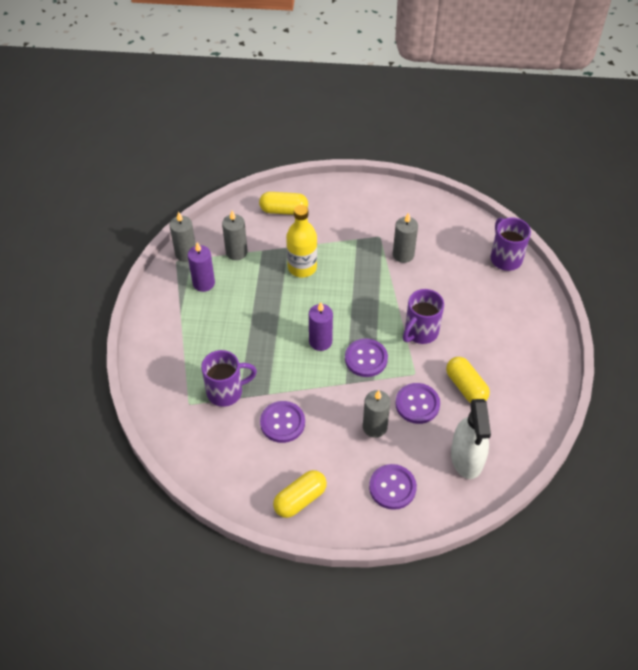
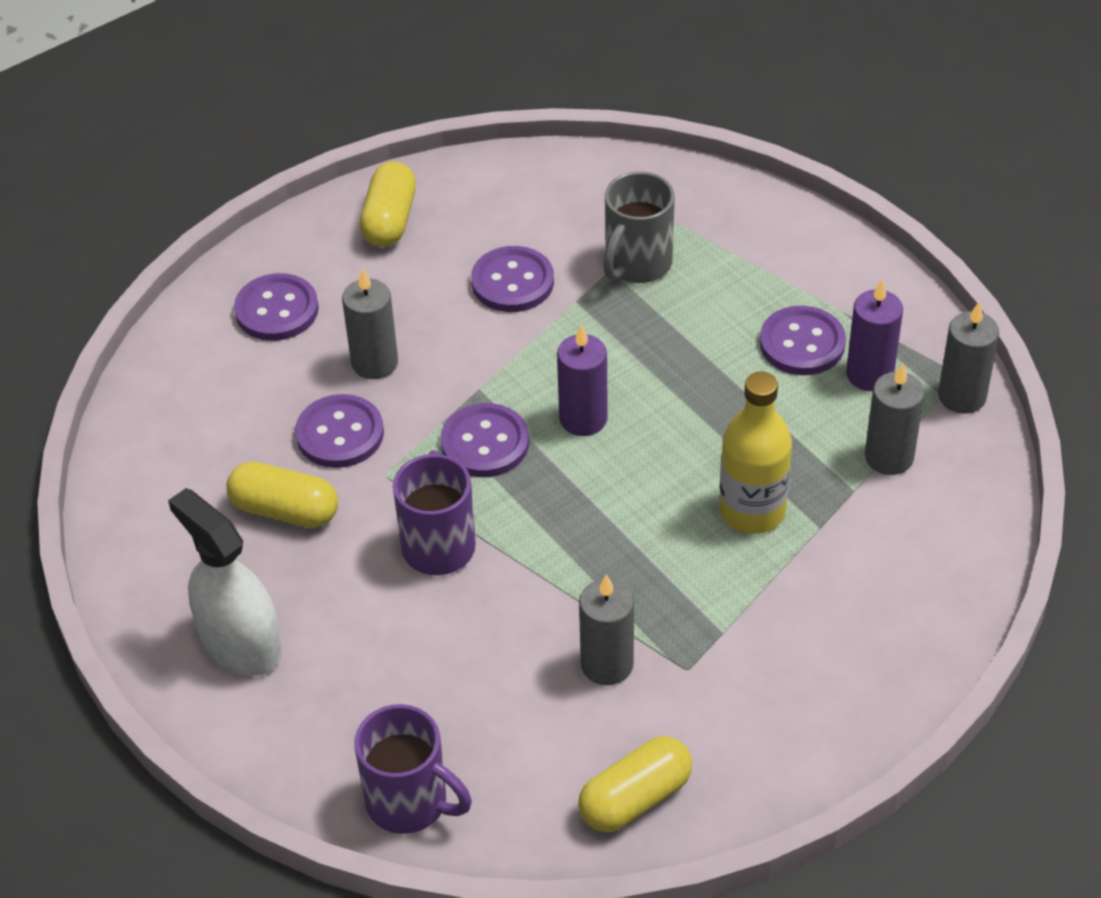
camera: 140 degrees right, 5 degrees down
purple mug [201,350,257,407] -> grey mug [603,171,675,283]
yellow capsule [259,192,308,215] -> yellow capsule moved to [578,736,692,833]
white spray bottle [451,399,491,479] -> white spray bottle moved to [168,488,282,676]
none -> purple button [760,306,846,375]

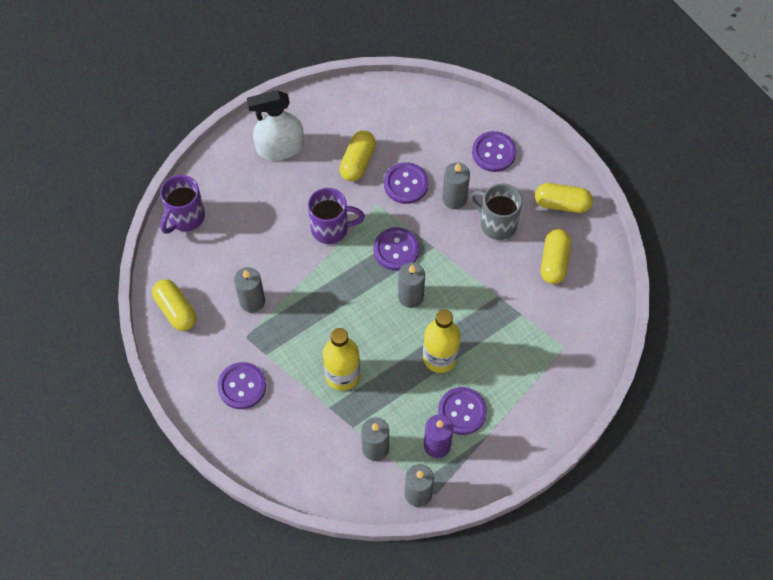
camera: 90 degrees right, 15 degrees up
white spray bottle [168,488,282,676] -> white spray bottle turned 150 degrees counterclockwise [247,90,304,160]
purple button [471,246,554,312] -> purple button moved to [217,362,266,409]
purple candle [557,324,608,436] -> grey candle [398,262,425,308]
grey mug [603,171,675,283] -> grey mug moved to [470,184,522,240]
none -> yellow bottle [423,309,461,373]
none -> yellow capsule [541,229,571,284]

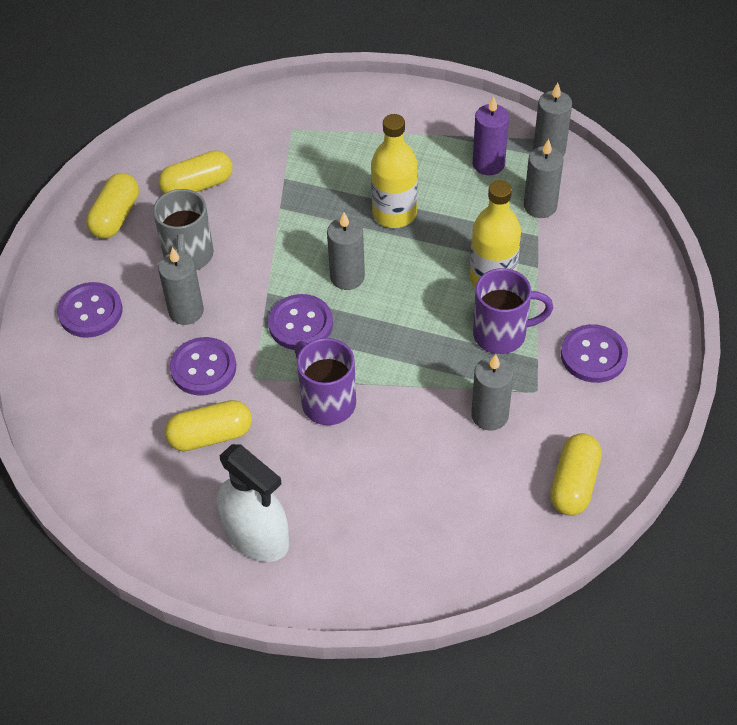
camera: 125 degrees left, 10 degrees down
purple mug [160,175,205,234] -> purple mug moved to [473,268,553,354]
purple button [438,387,487,435] -> none
yellow capsule [535,183,593,213] -> yellow capsule turned 45 degrees clockwise [86,173,139,239]

